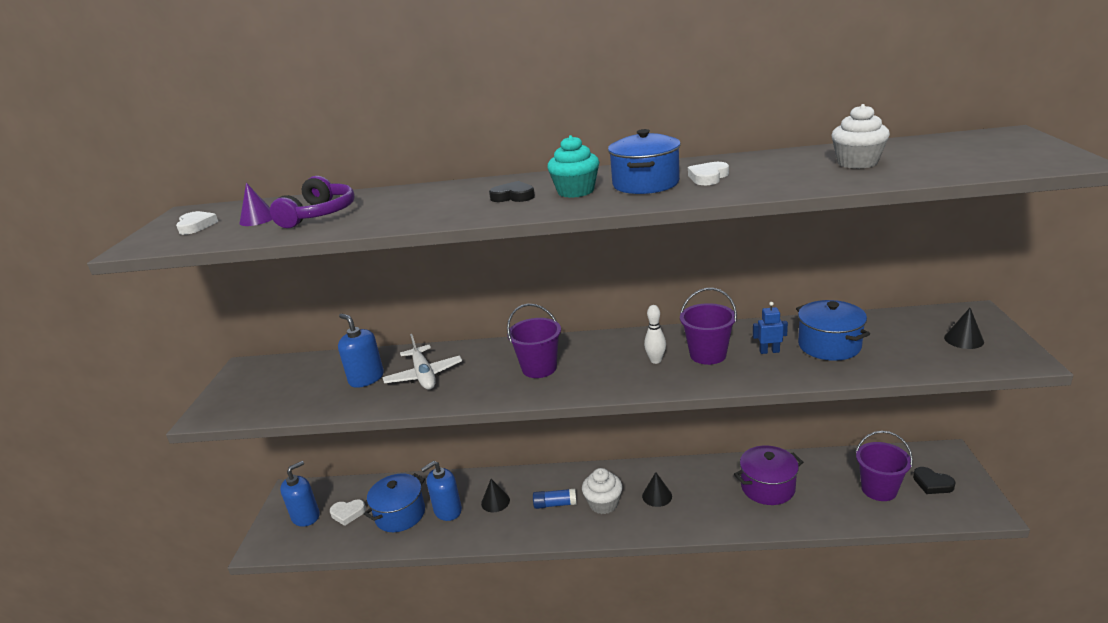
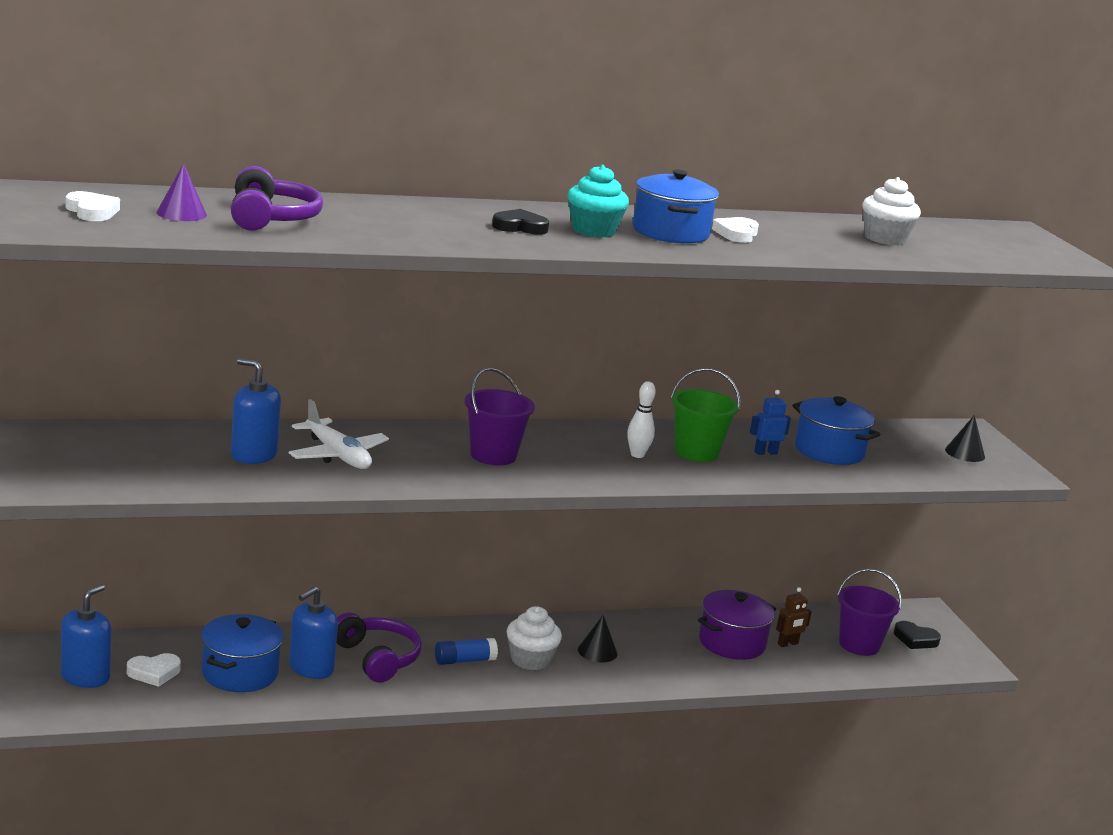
camera: 25 degrees left, 5 degrees down
black cone [481,479,510,512] -> purple headphones [337,612,422,683]
purple bucket [680,288,737,365] -> green bucket [670,368,740,462]
none -> brown robot [776,587,812,647]

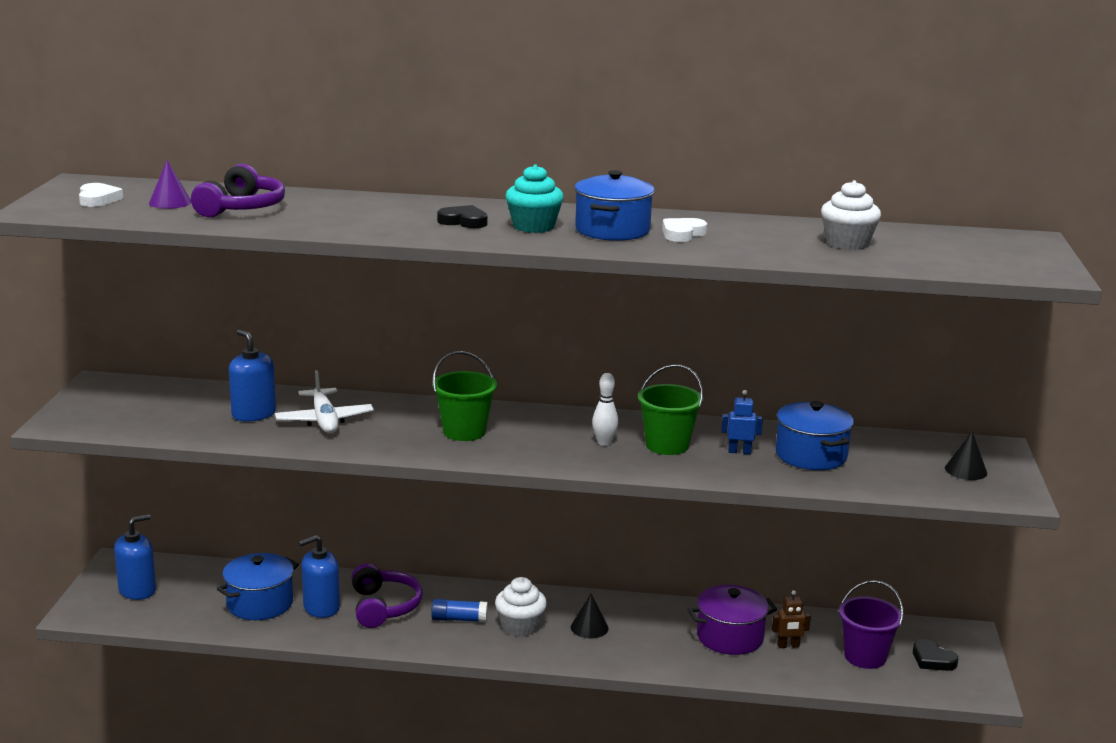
camera: 25 degrees right, 0 degrees up
white heart [127,653,181,687] -> none
purple bucket [465,368,535,465] -> green bucket [432,351,497,441]

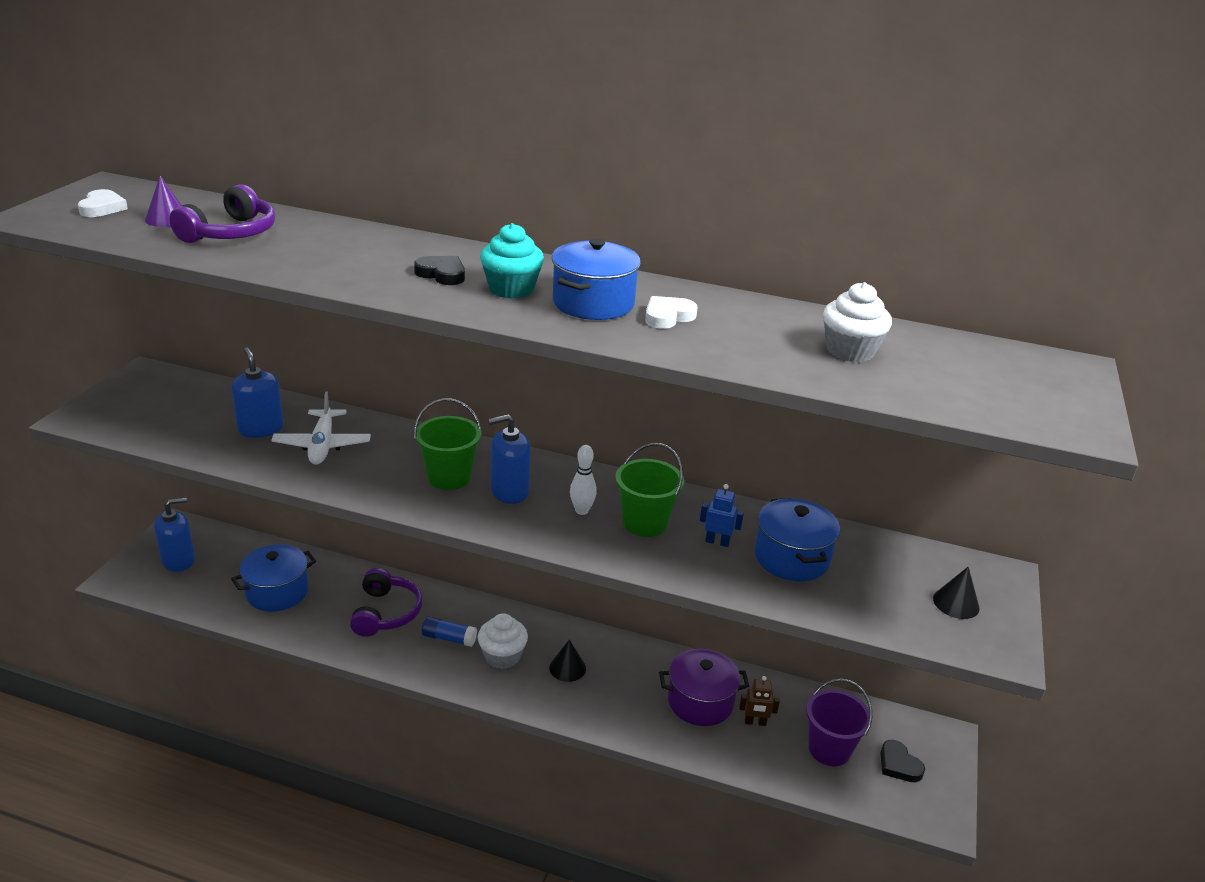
camera: 10 degrees right, 10 degrees up
blue soap dispenser [299,535,340,618] -> blue soap dispenser moved to [488,414,531,504]

